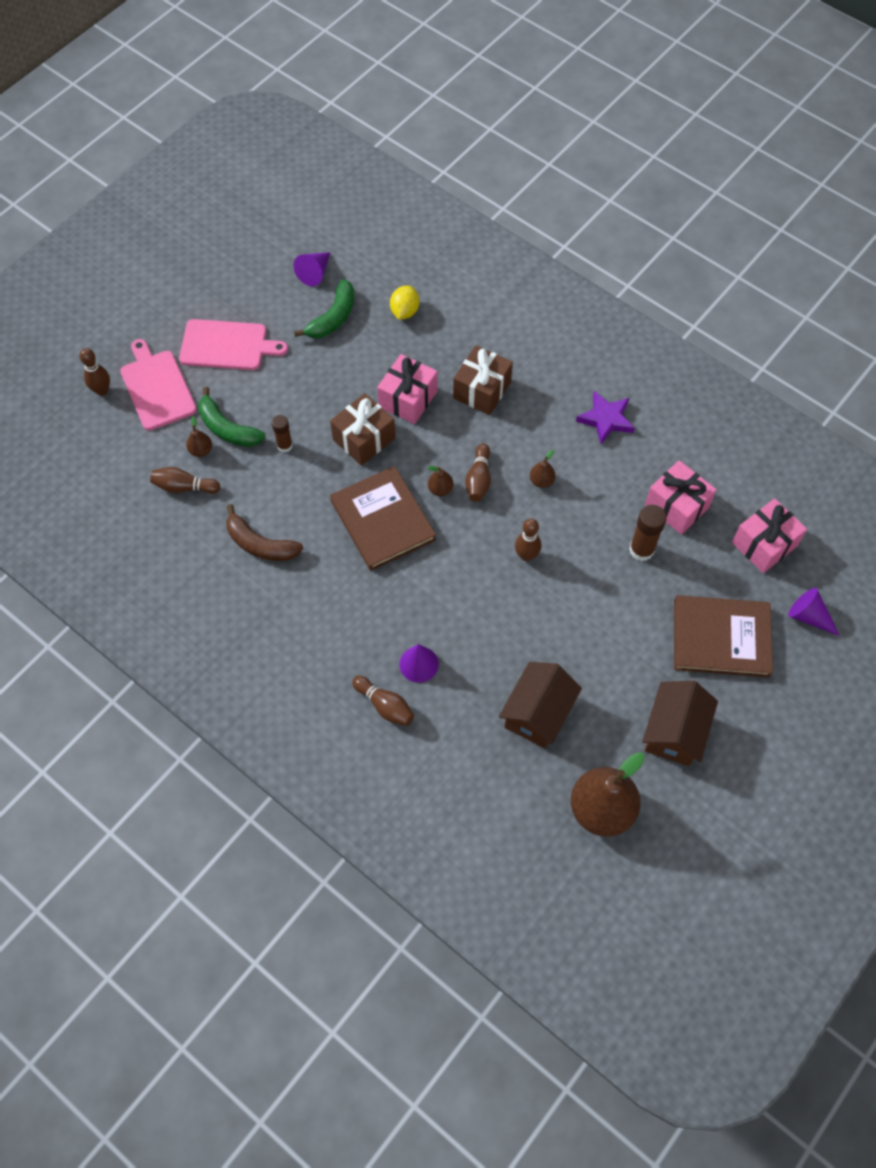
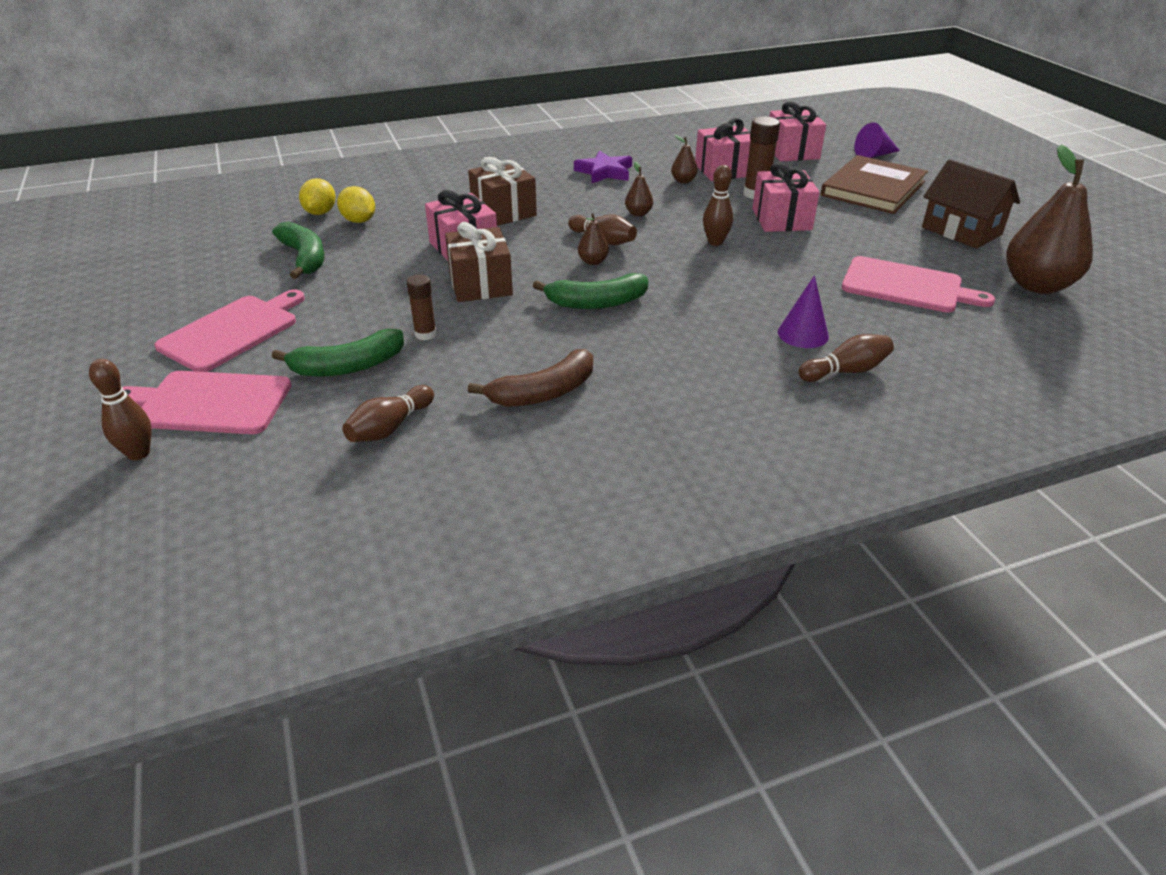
camera: 60 degrees left, 25 degrees down
brown pear [186,416,212,457] -> brown pear moved to [671,135,698,184]
purple cone [293,252,331,286] -> none
brown book [330,466,436,571] -> green banana [533,273,648,309]
brown house [499,662,582,748] -> pink cutting board [842,256,995,313]
none -> yellow lemon [299,178,336,215]
none -> pink gift [752,162,820,232]

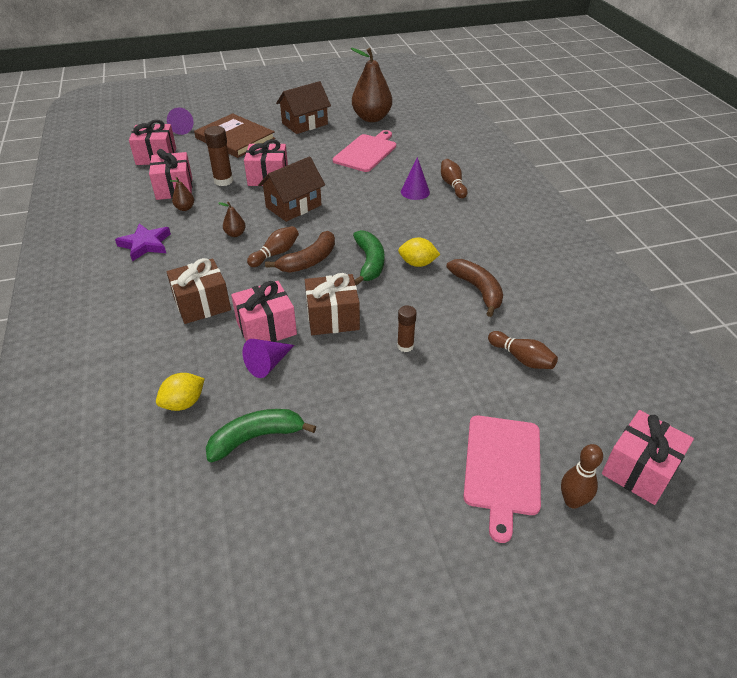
camera: 85 degrees left, 5 degrees up
pink cutting board [155,290,305,372] -> none
green banana [272,329,404,377] -> none
yellow lemon [299,178,336,215] -> yellow lemon moved to [398,238,440,267]
brown pear [578,213,609,265] -> brown banana [265,231,335,273]
brown bowling pin [703,165,733,246] -> brown house [258,156,325,222]
none -> purple cone [243,339,294,378]
none -> pink gift [602,410,694,505]

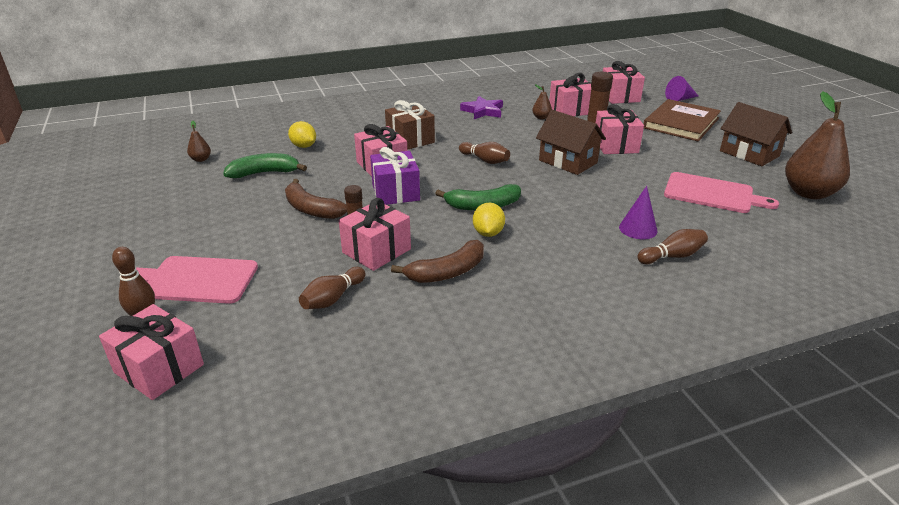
camera: 85 degrees right, 10 degrees down
green banana [206,409,316,462] -> green banana turned 75 degrees counterclockwise [223,153,307,178]
brown pear [218,202,246,237] -> brown pear moved to [187,121,211,162]
purple cone [243,339,294,378] -> none
brown banana [265,231,335,273] -> brown banana moved to [285,179,347,219]
brown gift [305,273,360,335] -> purple gift [370,147,420,205]
none -> pink gift [339,198,411,271]

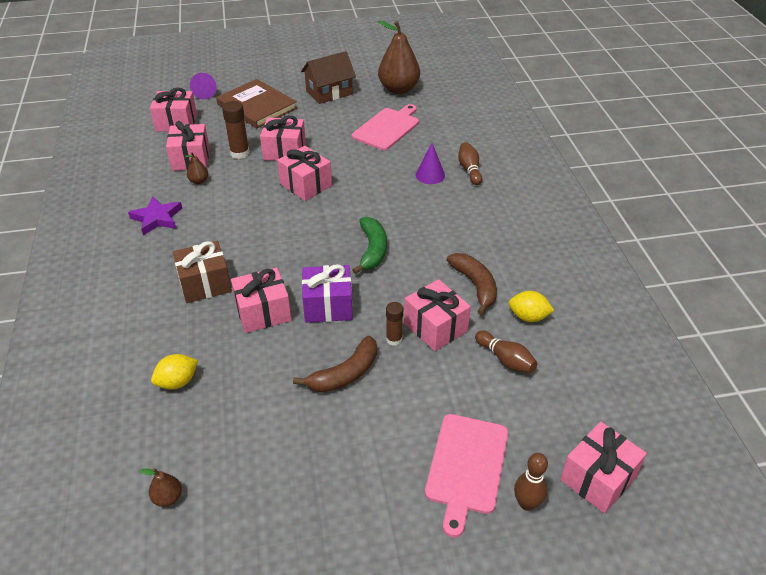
camera: 80 degrees left, 10 degrees up
green banana [223,153,307,178] -> none
brown bowling pin [459,142,510,164] -> none
yellow lemon [473,203,505,237] -> yellow lemon moved to [508,291,554,322]
brown house [536,110,606,175] -> pink gift [277,146,332,201]

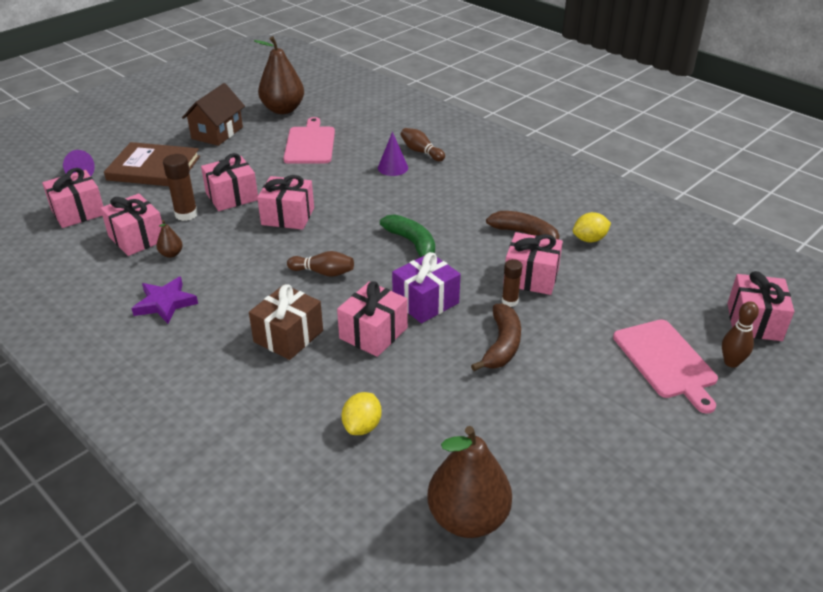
camera: 35 degrees left, 5 degrees down
brown pear [140,468,182,507] -> brown pear [427,426,512,538], size x2.33
brown bowling pin [475,330,537,373] -> brown bowling pin moved to [287,251,354,277]

